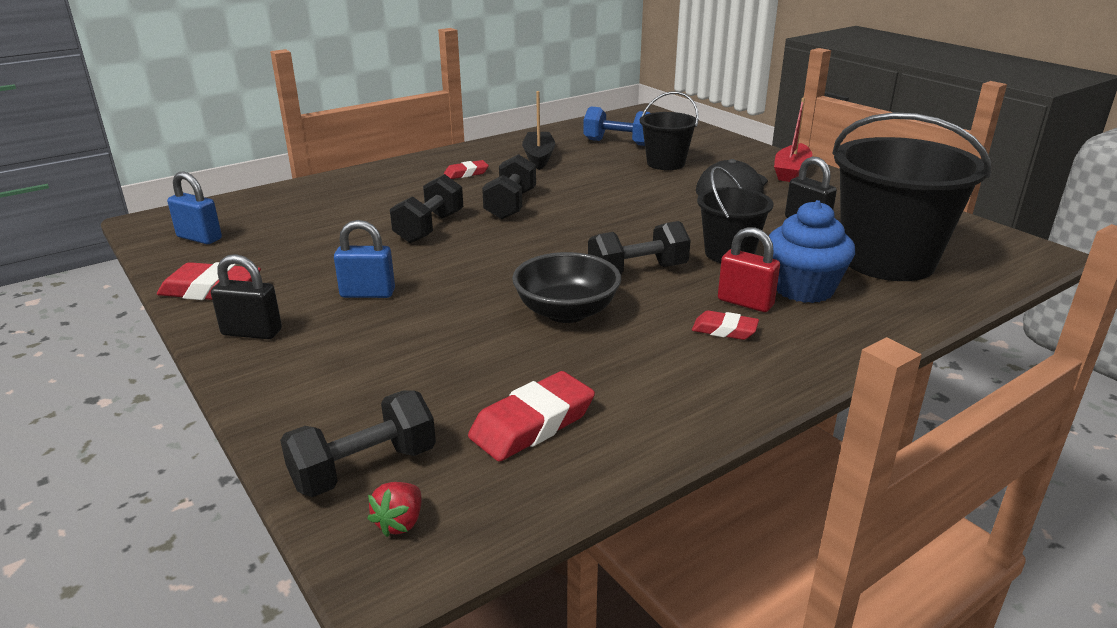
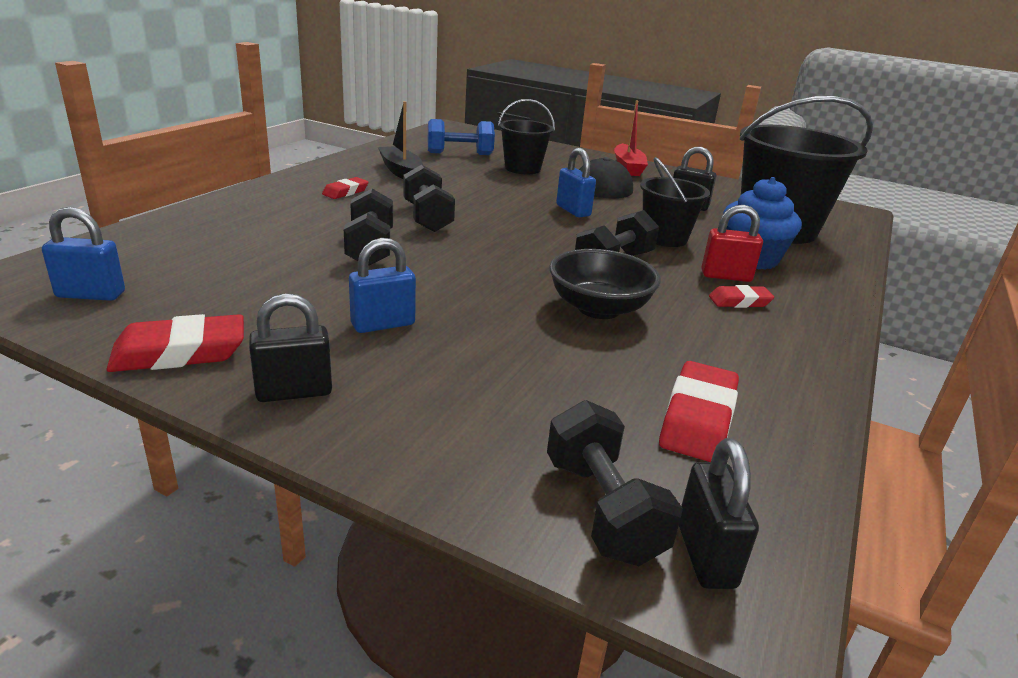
camera: 30 degrees left, 0 degrees up
black dumbbell [280,390,436,497] -> black dumbbell turned 45 degrees counterclockwise [547,400,683,566]
red strawberry [367,482,421,537] -> black padlock [679,438,759,589]
none -> blue padlock [556,148,596,217]

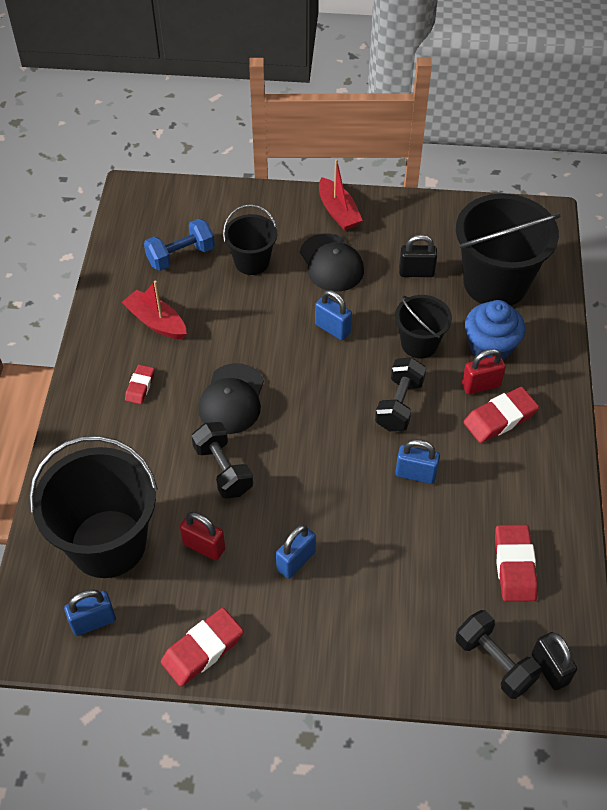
camera: 20 degrees left, 25 degrees up
black padlock [249,293,332,402] -> none
black boat [378,101,423,179] -> red boat [122,281,187,339]
black dumbbell [403,165,455,232] -> black cap [198,363,264,434]
black bowl [549,249,661,319] -> blue padlock [395,439,440,484]
red eraser [709,285,774,308] -> red eraser [463,387,539,443], size x1.68
none -> black bucket [29,436,158,578]
none -> red padlock [180,512,225,560]

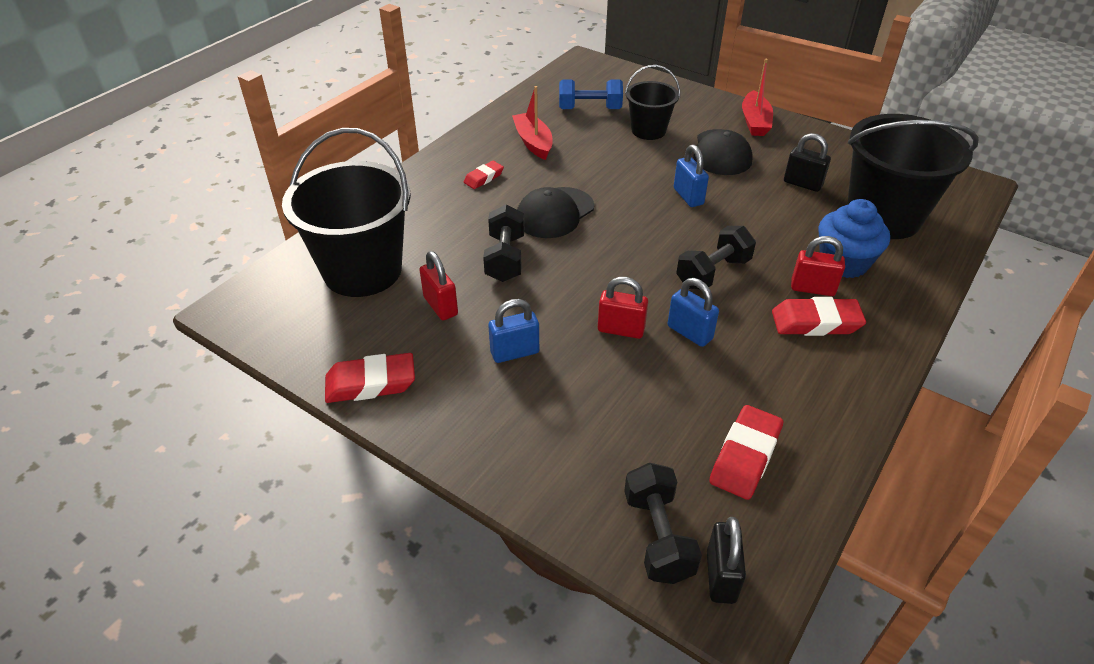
camera: 30 degrees right, 10 degrees down
blue padlock [64,589,116,636] -> none
black bucket [395,295,452,358] -> none
none -> red padlock [598,277,648,339]

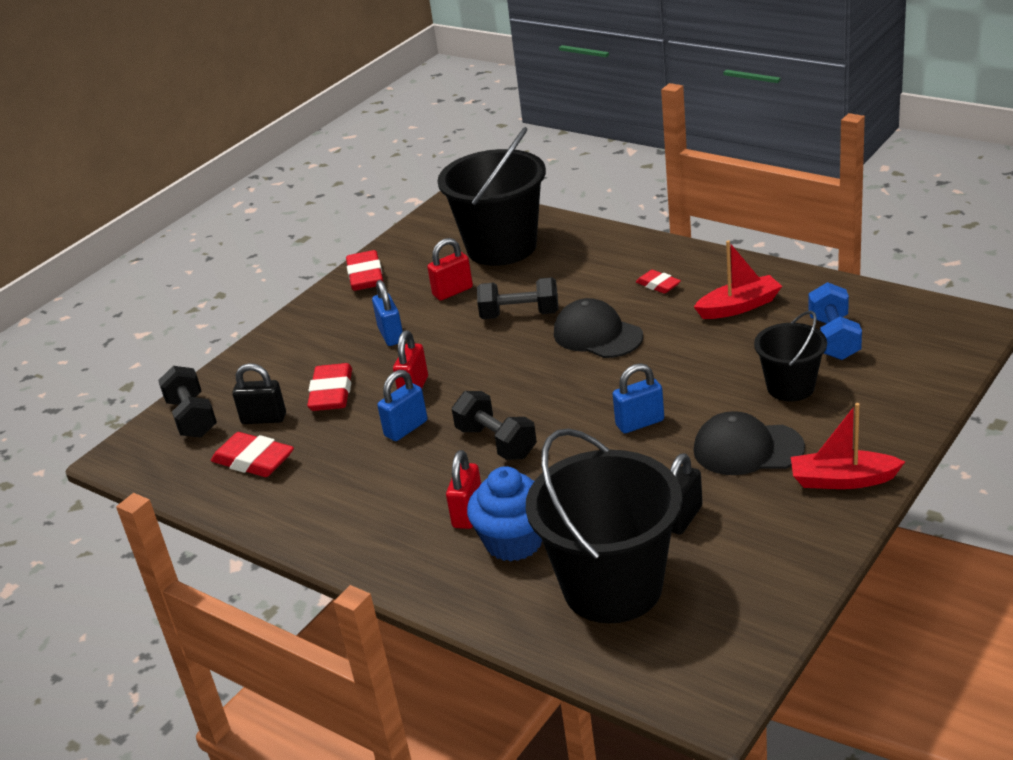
camera: 95 degrees right, 10 degrees down
black dumbbell [624,463,702,584] -> black dumbbell turned 75 degrees clockwise [158,366,217,438]
black padlock [707,517,746,604] -> black padlock moved to [232,363,286,424]
red eraser [772,297,866,336] -> red eraser moved to [307,363,352,411]

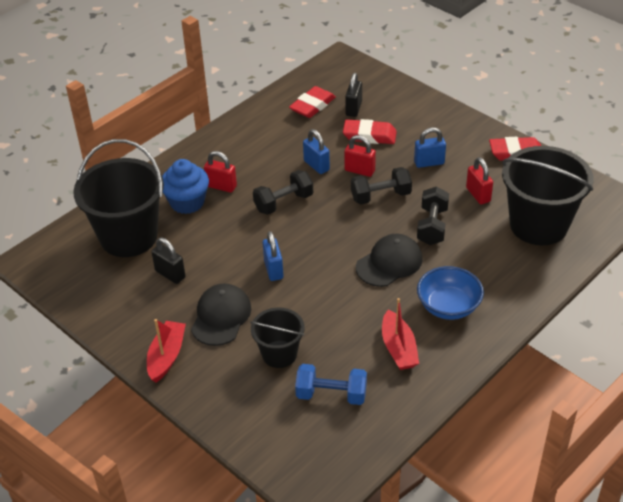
camera: 95 degrees right, 10 degrees up
black dumbbell [158,366,217,438] -> black dumbbell moved to [351,167,412,205]
red eraser [636,270,681,294] -> blue bowl [417,266,484,320]

